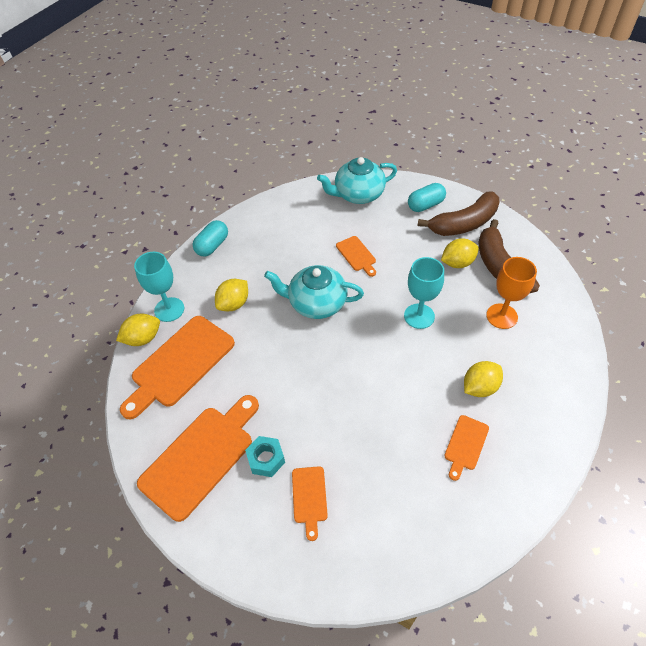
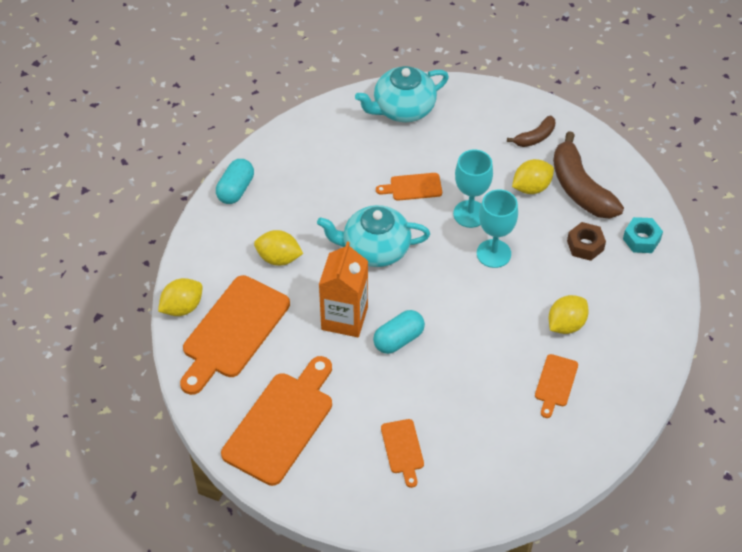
camera: 10 degrees left, 0 degrees up
turquoise goblet [134,252,184,322] -> turquoise goblet moved to [453,150,493,228]
yellow lemon [215,279,248,311] -> yellow lemon turned 75 degrees clockwise [254,230,303,266]
turquoise nut [245,436,285,477] -> turquoise nut moved to [623,217,663,253]
orange cutting board [336,236,376,277] -> orange cutting board turned 120 degrees clockwise [376,173,442,201]
turquoise capsule [408,183,446,212] -> turquoise capsule moved to [373,310,425,354]
brown banana [417,191,500,236] -> brown banana [507,116,555,147], size x0.52
orange goblet [486,257,537,329] -> brown nut [567,222,606,261]
none -> orange carton [319,241,368,337]

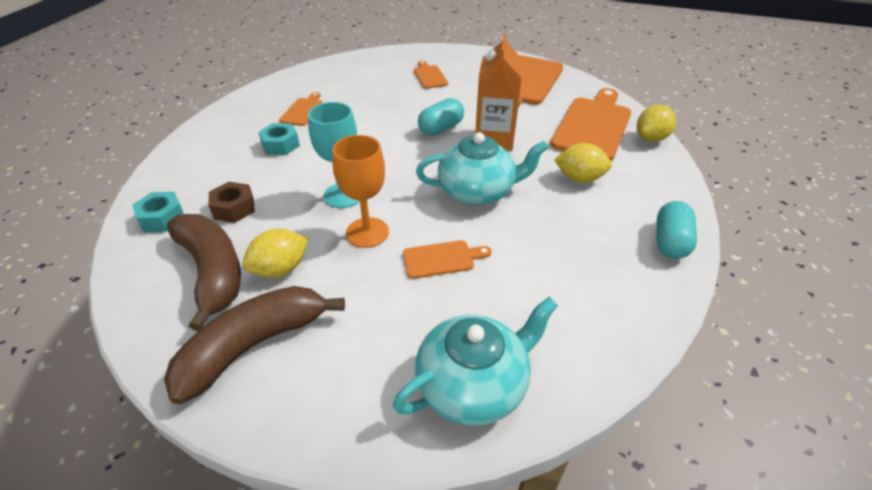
camera: 175 degrees right, 10 degrees down
turquoise goblet [453,150,493,228] -> orange goblet [332,135,389,248]
brown banana [507,116,555,147] -> brown banana [164,286,345,404], size x1.92
yellow lemon [548,295,589,334] -> turquoise nut [259,123,300,155]

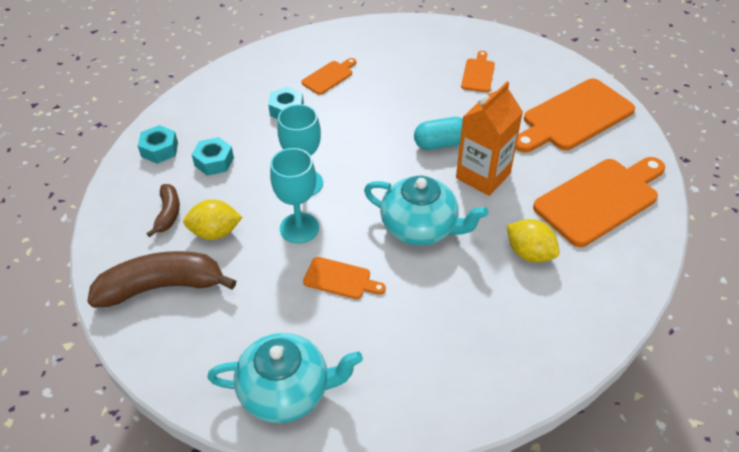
camera: 30 degrees right, 5 degrees up
brown banana [167,214,241,331] -> brown banana [147,184,180,237], size x0.52
brown nut [208,182,255,223] -> turquoise nut [192,137,234,176]
orange goblet [332,135,389,248] -> turquoise goblet [270,148,319,244]
yellow lemon [637,105,677,142] -> none
turquoise capsule [657,201,697,259] -> none

